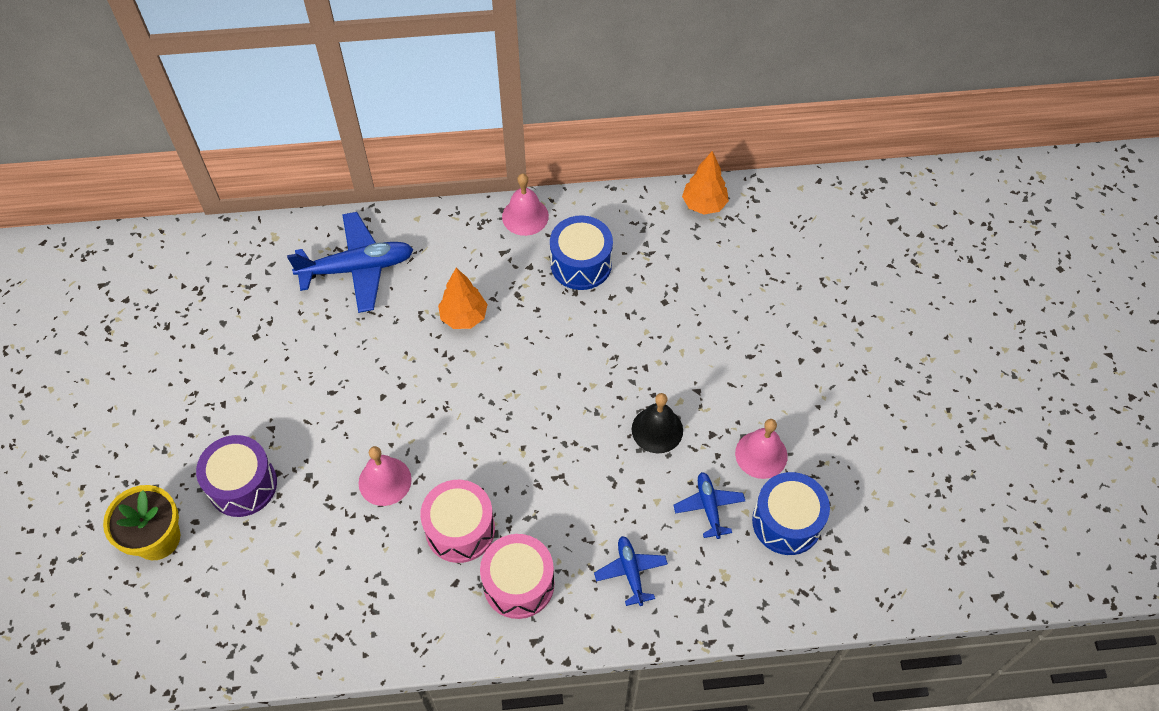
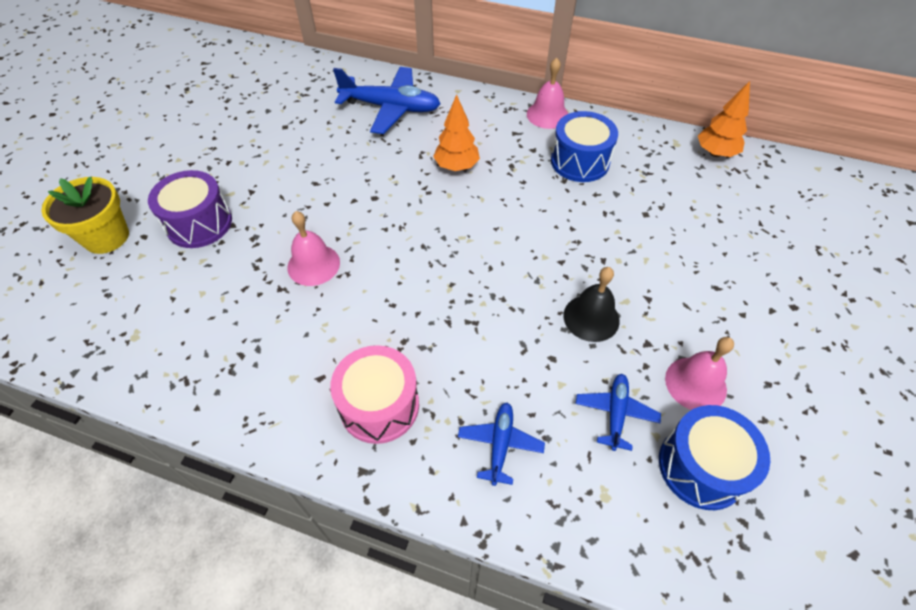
camera: 25 degrees right, 5 degrees down
pink drum [420,480,495,563] -> none

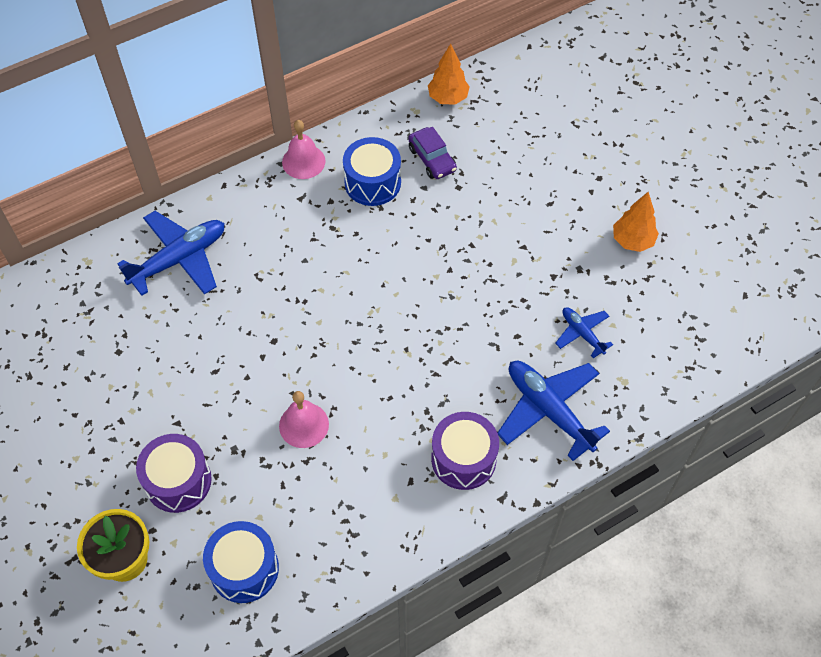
camera: 50 degrees left, 5 degrees up
pink drum [330,345,419,444] -> purple drum [431,412,499,490]
orange tree [433,94,480,171] -> orange tree moved to [613,192,659,252]
blue plane [458,403,545,486] -> blue plane [497,361,610,461], size x1.86
black bell [563,267,620,342] -> none
blue drum [659,405,770,510] -> blue drum moved to [203,521,279,603]
pink bell [665,337,734,410] -> none
none -> purple car [408,127,457,179]

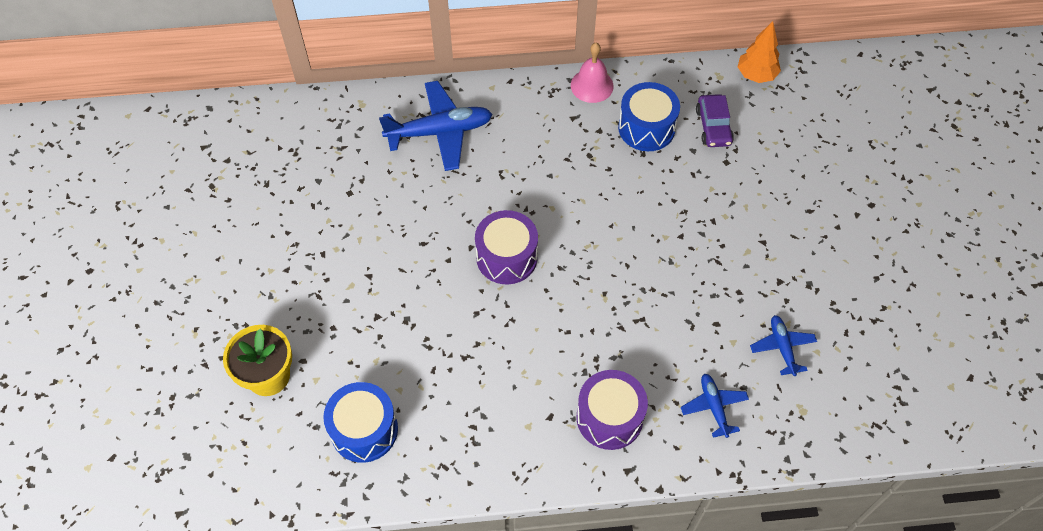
camera: 25 degrees right, 0 degrees up
purple drum [136,434,212,513] -> purple drum moved to [475,210,538,284]
pink bell [279,391,329,448] -> none
blue plane [497,361,610,461] -> blue plane [681,374,749,438], size x0.54
orange tree [613,192,659,252] -> none

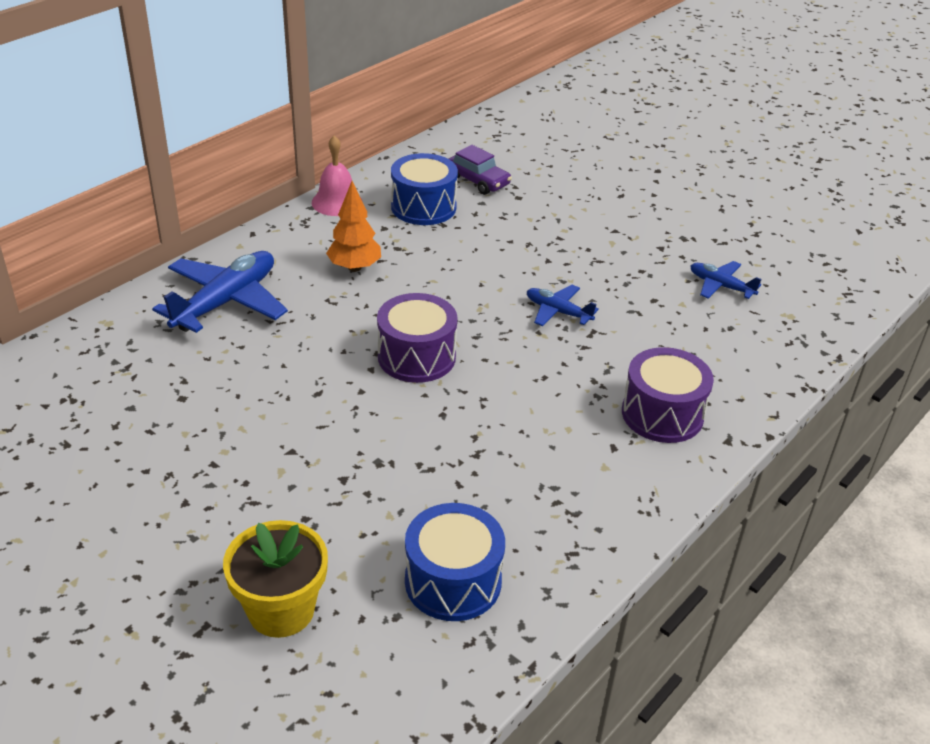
camera: 45 degrees left, 20 degrees down
blue plane [681,374,749,438] -> blue plane moved to [527,285,599,326]
orange tree [738,21,781,83] -> orange tree moved to [326,181,381,272]

